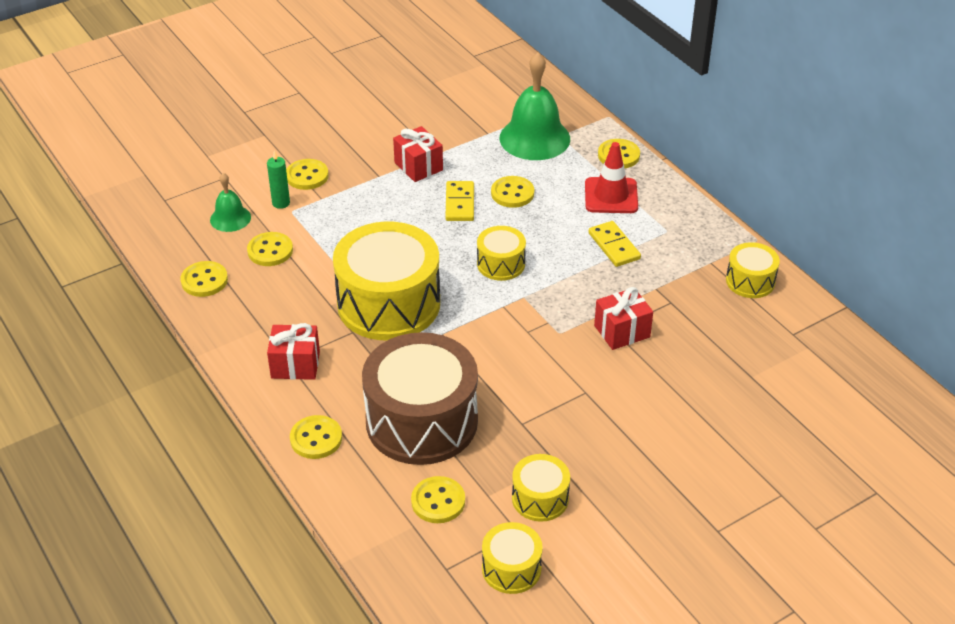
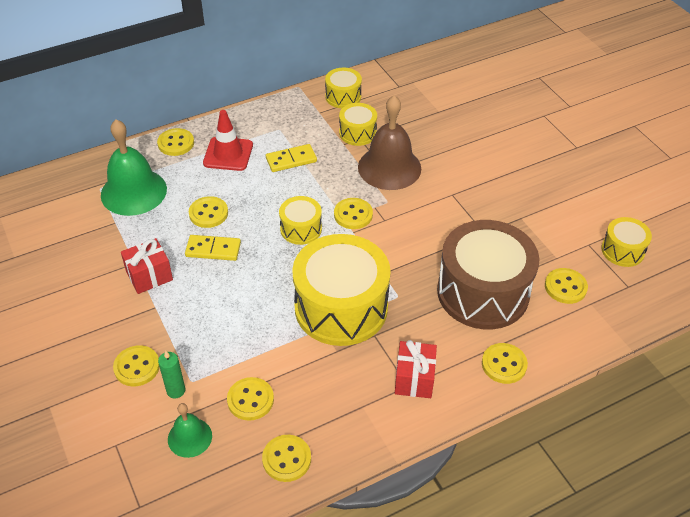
camera: 85 degrees left, 5 degrees up
yellow drum [512,454,570,522] -> yellow drum moved to [339,103,377,146]
red gift [594,287,653,350] -> brown bell [358,95,421,190]
none -> yellow button [334,198,373,229]

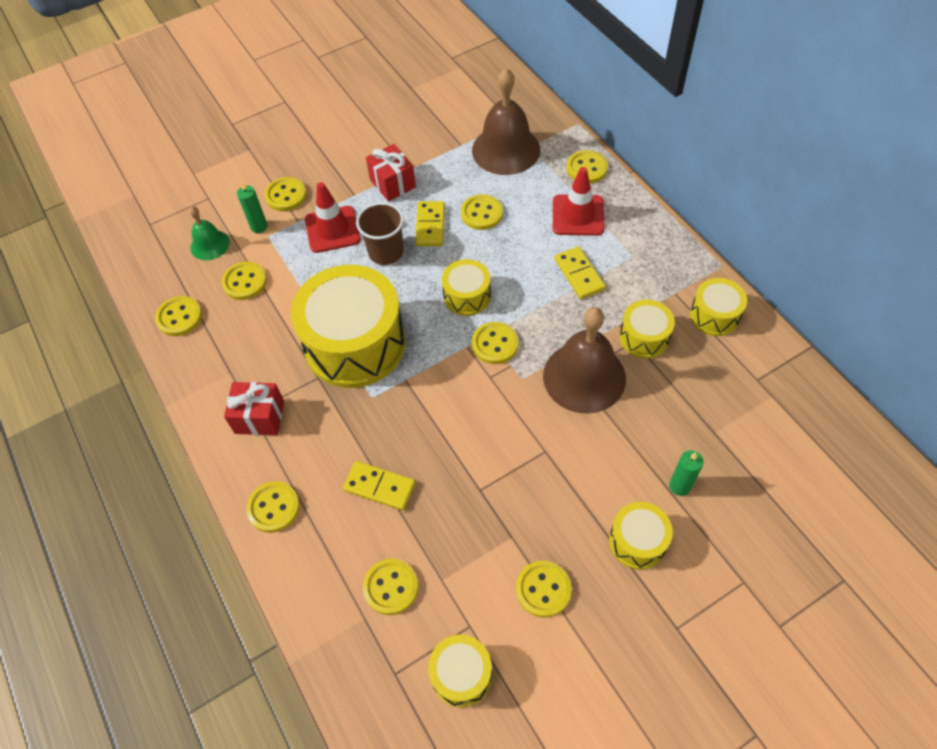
camera: 90 degrees right, 10 degrees up
green bell [101,119,167,216] -> brown bell [472,68,540,175]
brown drum [437,220,539,329] -> yellow domino [343,461,416,511]
none -> red traffic cone [305,182,361,253]
none -> brown cup [356,202,404,265]
none -> yellow button [516,560,572,618]
none -> yellow drum [609,502,673,570]
none -> green candle [669,450,704,496]

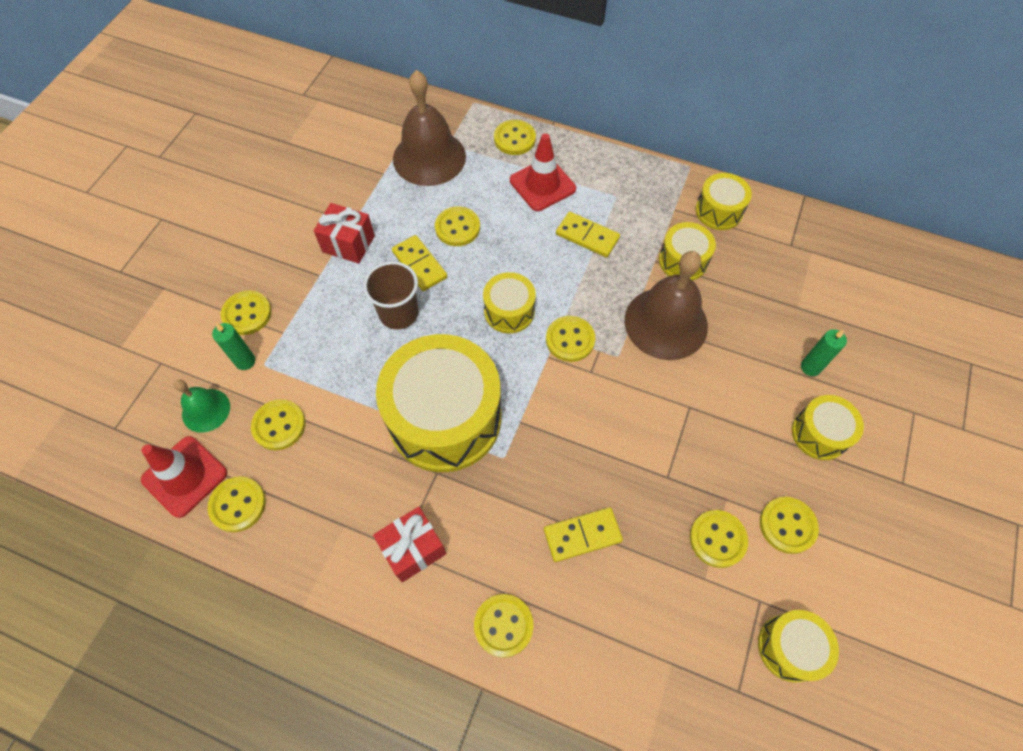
camera: 40 degrees left, 5 degrees up
red traffic cone [305,182,361,253] -> red traffic cone moved to [141,436,227,518]
yellow button [363,559,418,615] -> yellow button moved to [690,510,748,568]

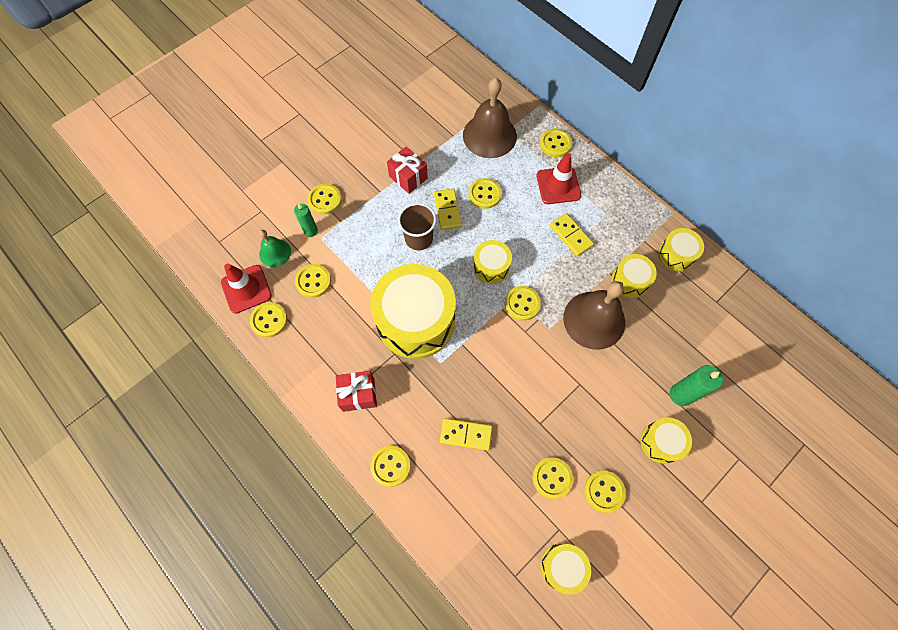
camera: 25 degrees right, 5 degrees up
green candle [801,329,847,376] -> green candle [670,365,723,406], size x1.51

